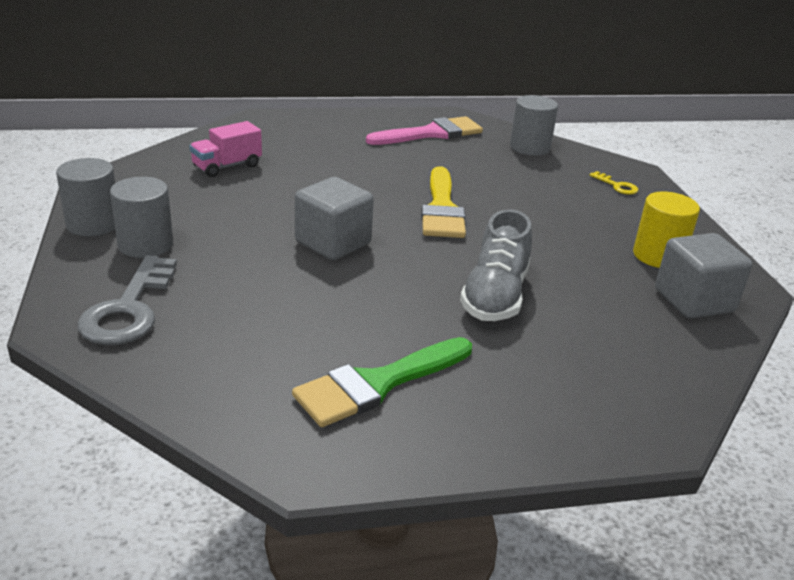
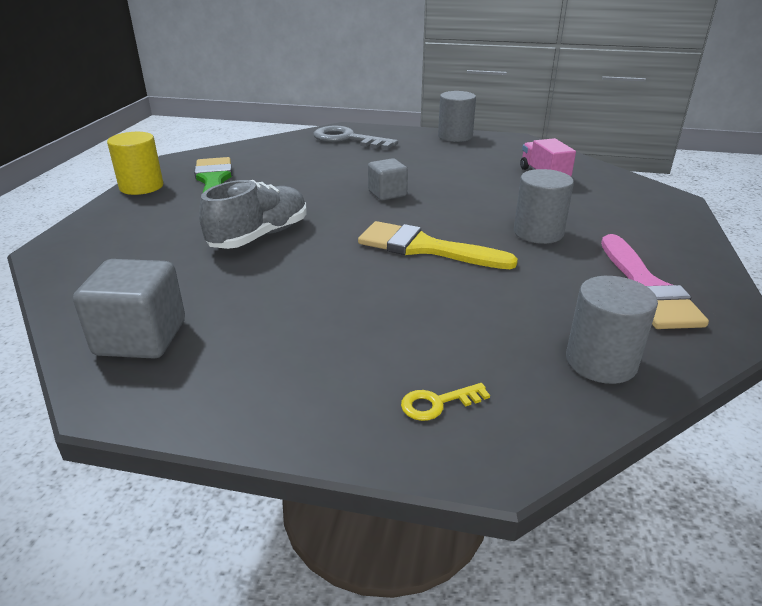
camera: 115 degrees right, 0 degrees up
grey cylinder [110,177,173,258] -> grey cylinder moved to [514,169,574,244]
grey cube [295,177,374,260] -> grey cube [368,158,408,200], size x0.64
grey shoe [460,209,532,321] -> grey shoe turned 90 degrees clockwise [199,180,307,249]
yellow cylinder [633,192,700,268] -> yellow cylinder moved to [107,132,163,195]

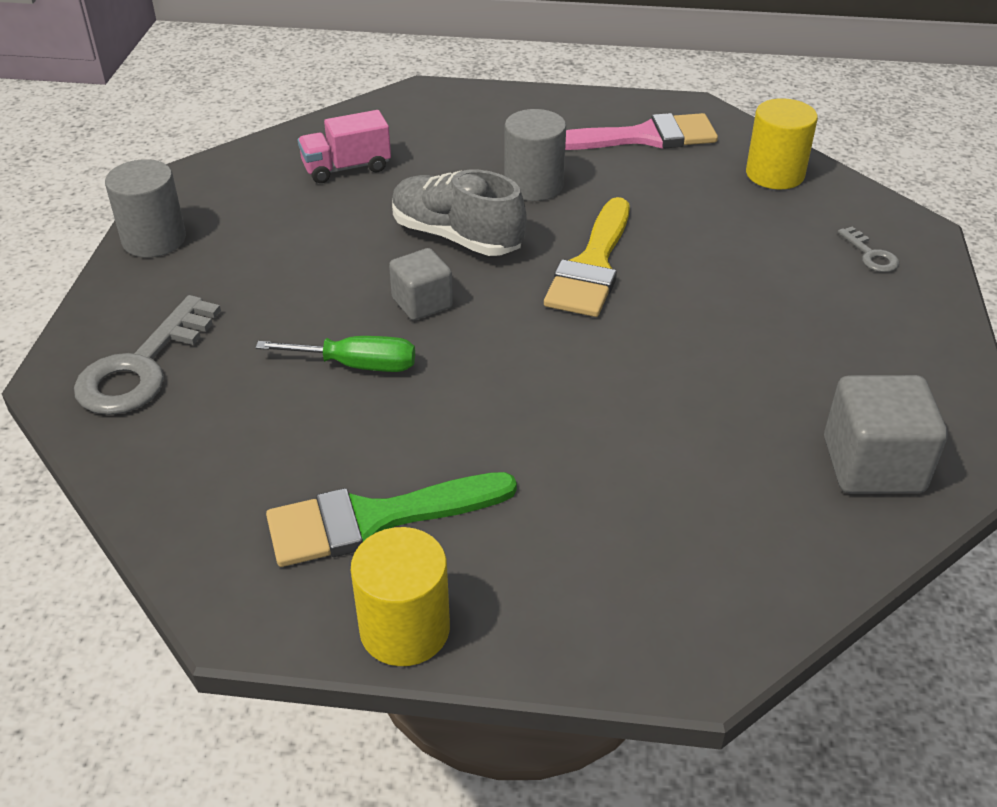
camera: 95 degrees left, 10 degrees up
grey shoe [199,180,307,249] -> grey shoe moved to [392,170,527,256]
yellow key [401,383,490,421] -> grey key [838,226,899,272]
grey cylinder [566,276,658,384] -> yellow cylinder [746,98,818,189]
none -> green screwdriver [255,336,415,372]

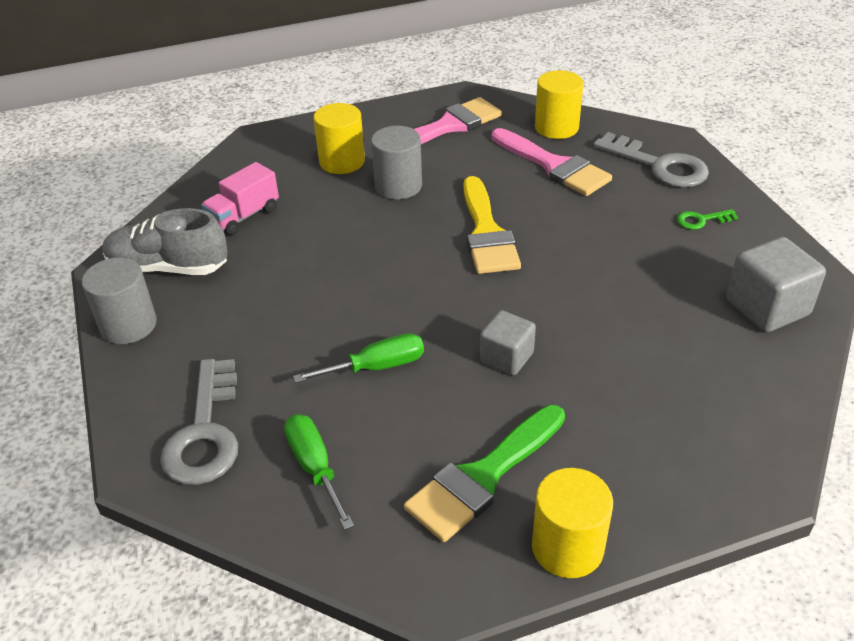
camera: 25 degrees left, 0 degrees up
grey cube [389,248,453,320] -> grey cube moved to [480,310,536,375]
grey shoe [392,170,527,256] -> grey shoe moved to [103,208,227,275]
grey key [838,226,899,272] -> grey key [593,132,709,187], size x2.12
none -> green screwdriver [284,414,354,530]
none -> yellow cylinder [313,103,365,174]
none -> pink brush [492,128,612,196]
none -> green key [677,209,738,230]

